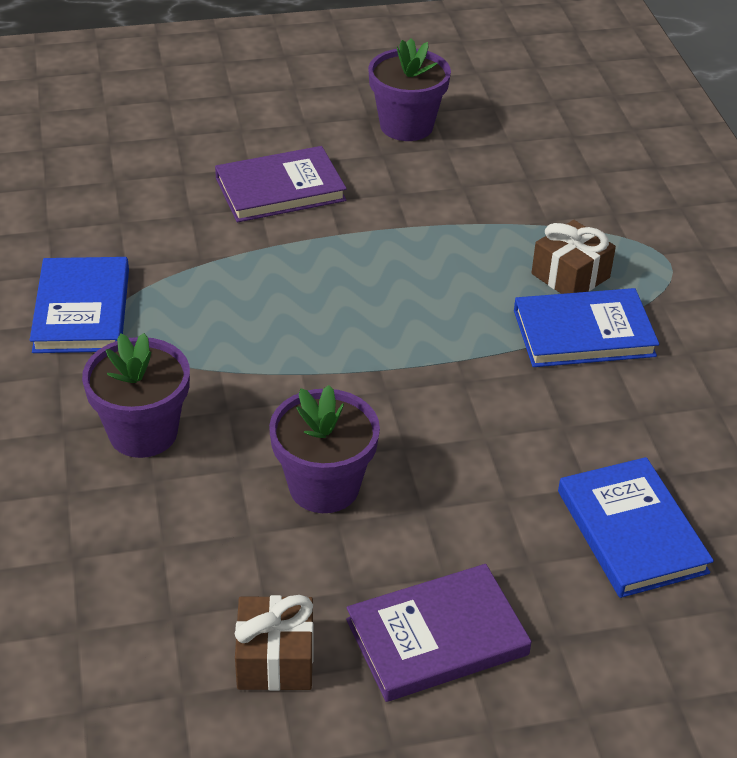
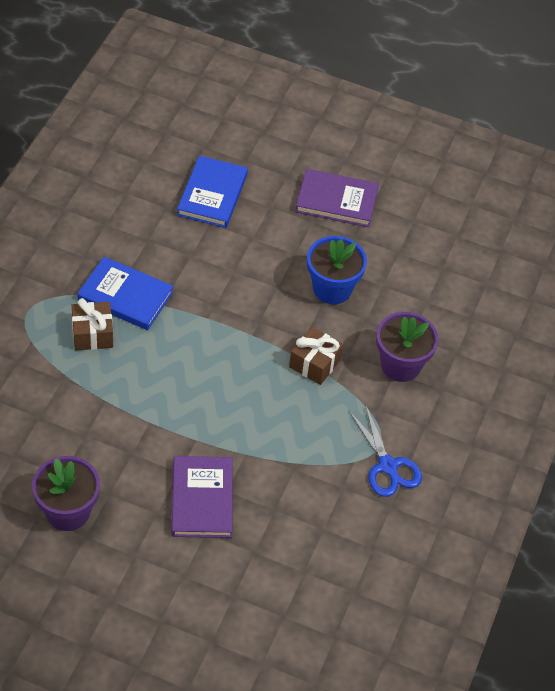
camera: 150 degrees left, 10 degrees up
blue book [30,257,129,353] -> blue scissors [349,406,422,497]
purple book [215,146,347,222] -> purple book turned 75 degrees clockwise [171,456,232,538]
brown gift [235,595,314,691] -> brown gift moved to [289,327,343,385]
purple flower pot [269,385,380,513] -> blue flower pot [307,236,367,304]

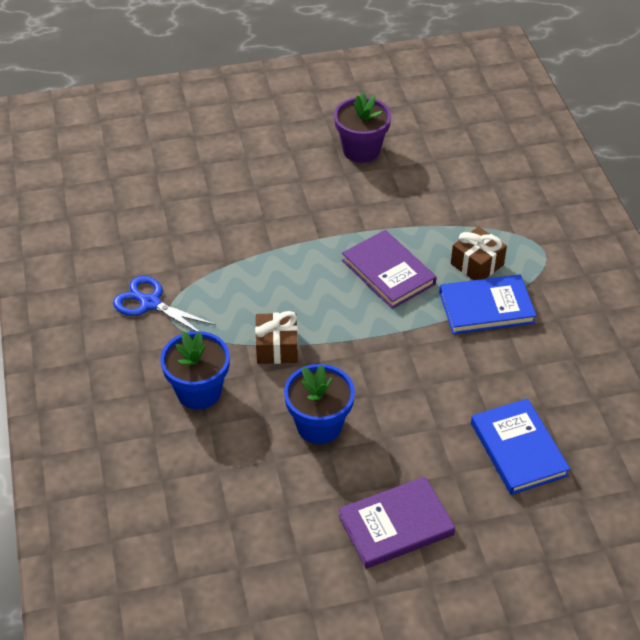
camera: 150 degrees right, 5 degrees down
purple book [171,456,232,538] -> purple book moved to [342,230,437,309]
purple flower pot [376,312,438,382] -> blue flower pot [160,331,230,409]

